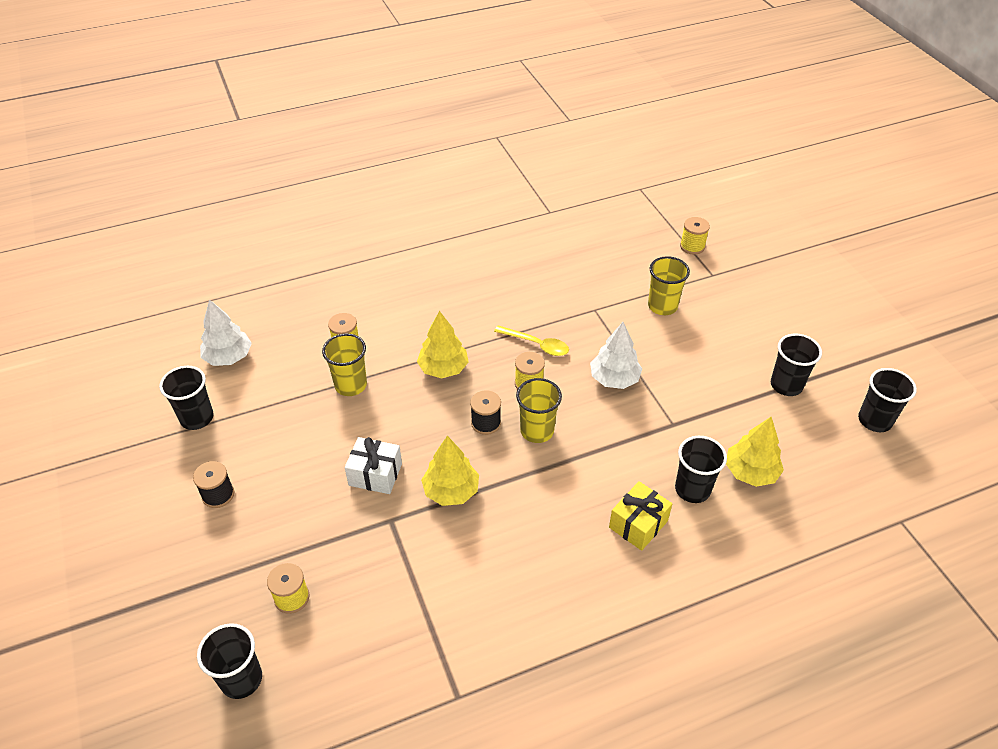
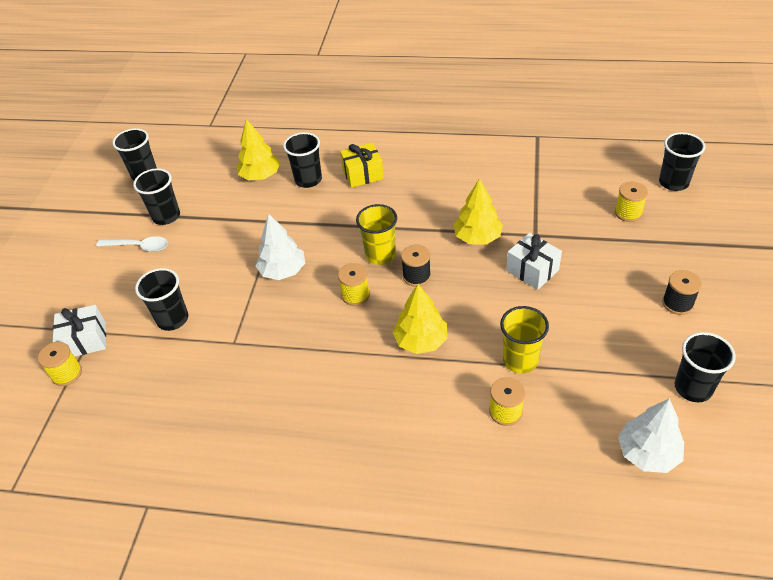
camera: 145 degrees left, 0 degrees up
yellow spoon [494,325,569,356] -> none
yellow cup [648,256,690,315] -> black cup [135,268,188,331]
none -> white gift [53,305,106,357]
none -> white spoon [96,236,168,252]

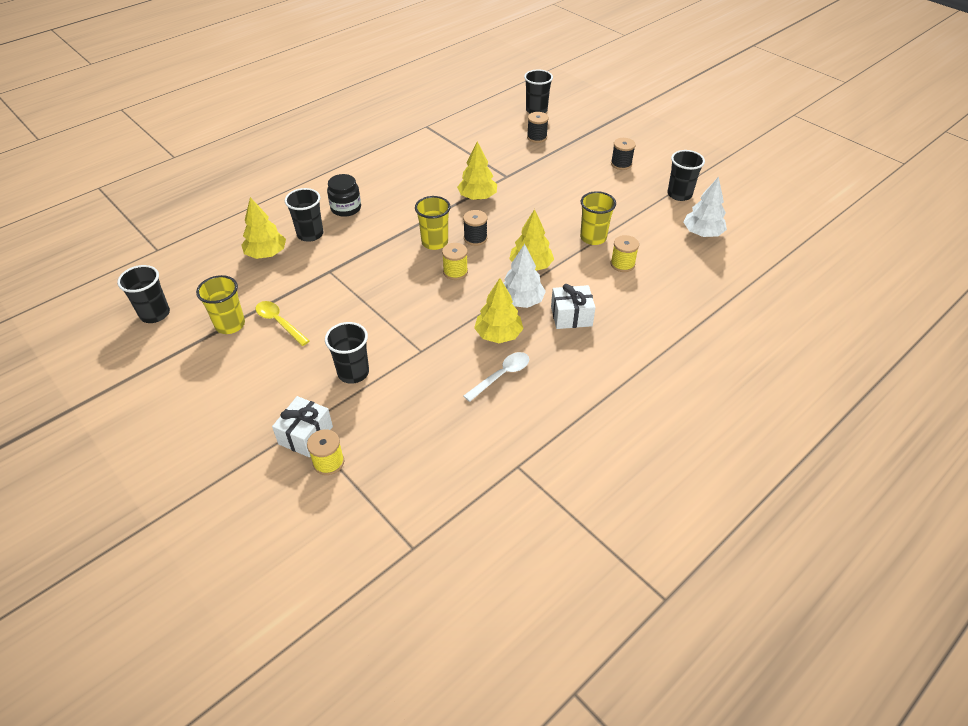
camera: 55 degrees left, 0 degrees up
white spoon [96,236,168,252] -> white spoon moved to [464,352,530,402]
black cup [133,168,180,225] -> yellow cup [196,275,245,334]
white tree [256,213,305,280] -> white tree moved to [504,244,546,308]
yellow gift [340,143,384,188] -> black jar [327,174,361,217]
white gift [506,233,562,290] -> white gift moved to [551,284,596,329]
yellow spool [615,182,648,222] -> black spool [527,112,549,143]
none -> yellow spoon [256,301,310,346]
none -> yellow tree [474,278,524,343]

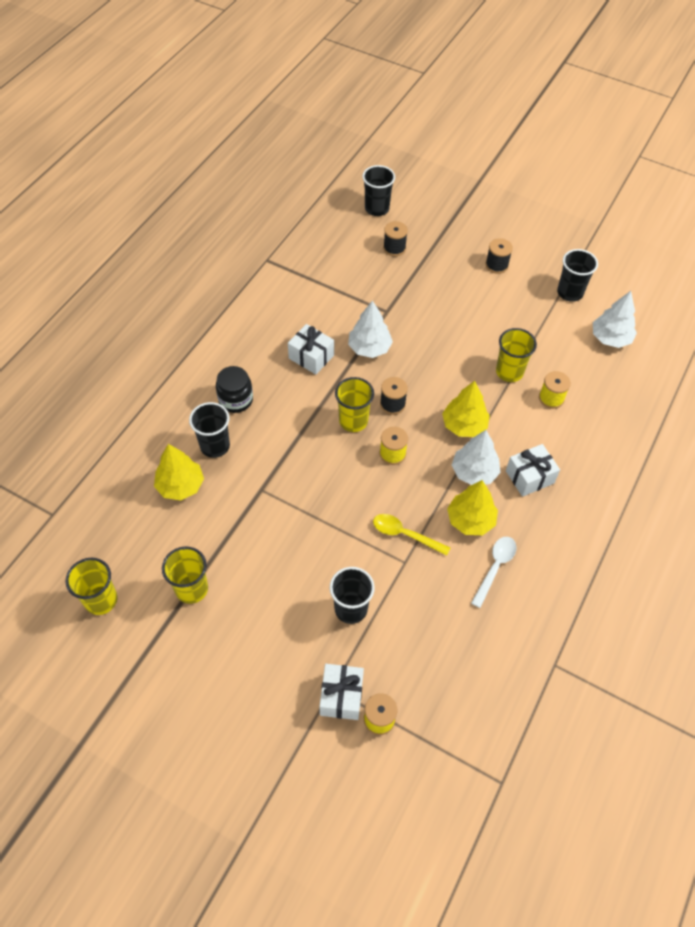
camera: 20 degrees left, 10 degrees up
black cup [117,265,170,323] -> yellow cup [66,558,117,615]
yellow spoon [256,301,310,346] -> yellow spoon moved to [373,514,450,556]
yellow tree [457,141,497,200] -> white tree [348,300,393,358]
none -> white gift [288,324,334,374]

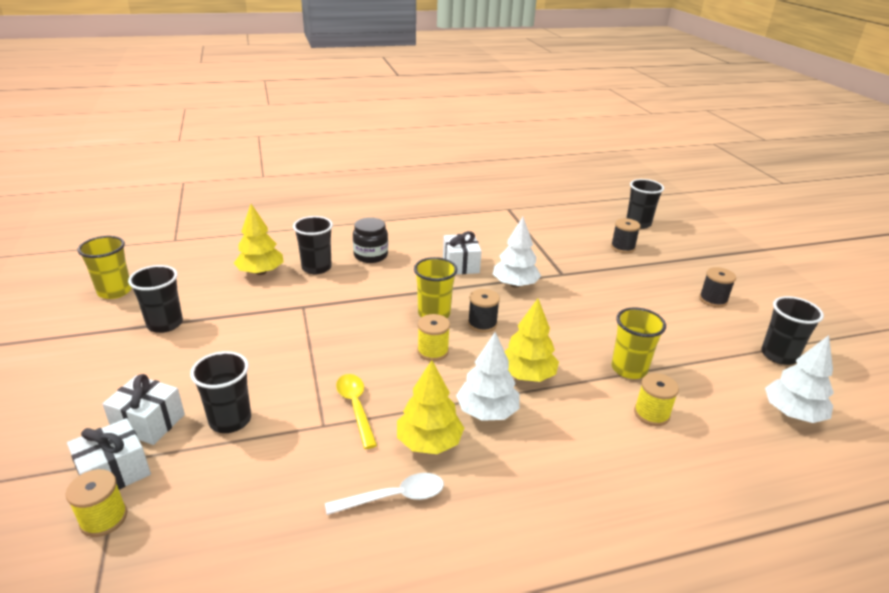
camera: 45 degrees right, 25 degrees down
yellow cup [162,547,208,604] -> black cup [128,265,183,333]
white gift [506,444,560,497] -> white gift moved to [102,374,185,445]

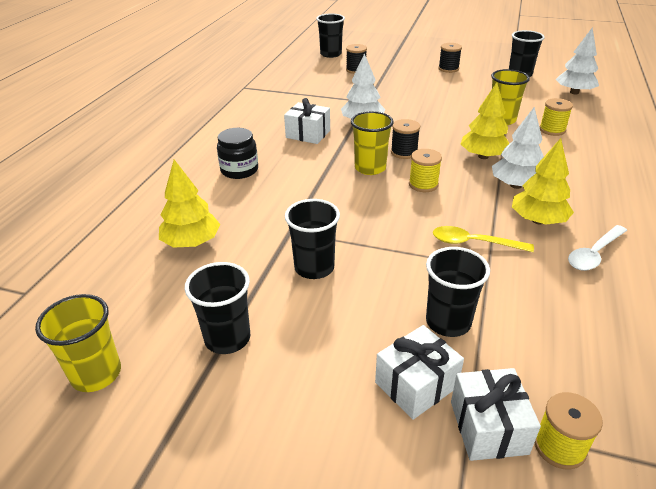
camera: 55 degrees left, 5 degrees up
black cup [293,216,333,274] -> black cup moved to [285,199,340,279]
white spoon [325,473,444,515] -> white spoon turned 150 degrees counterclockwise [568,225,627,271]

